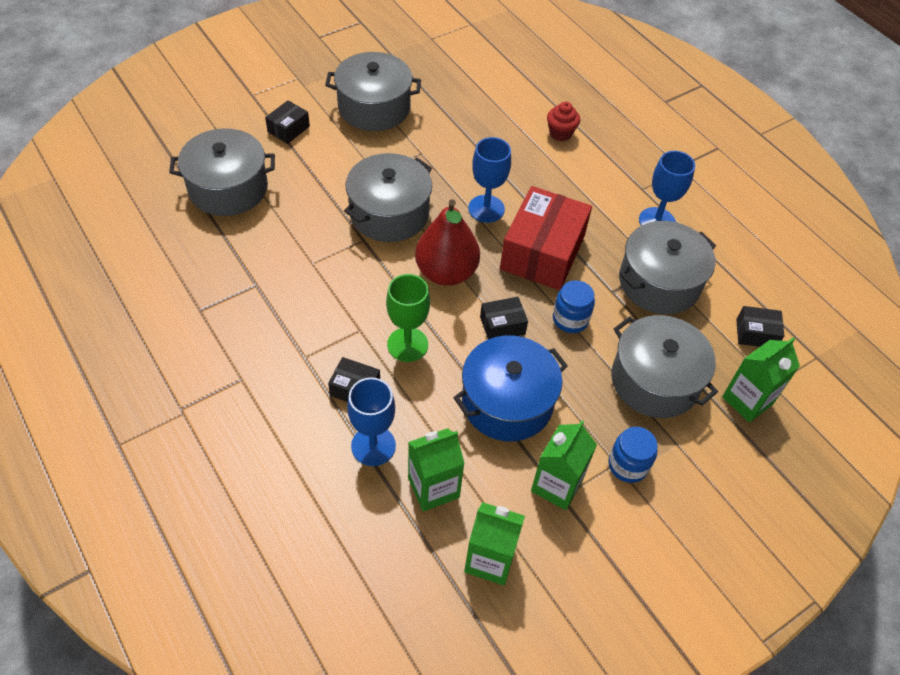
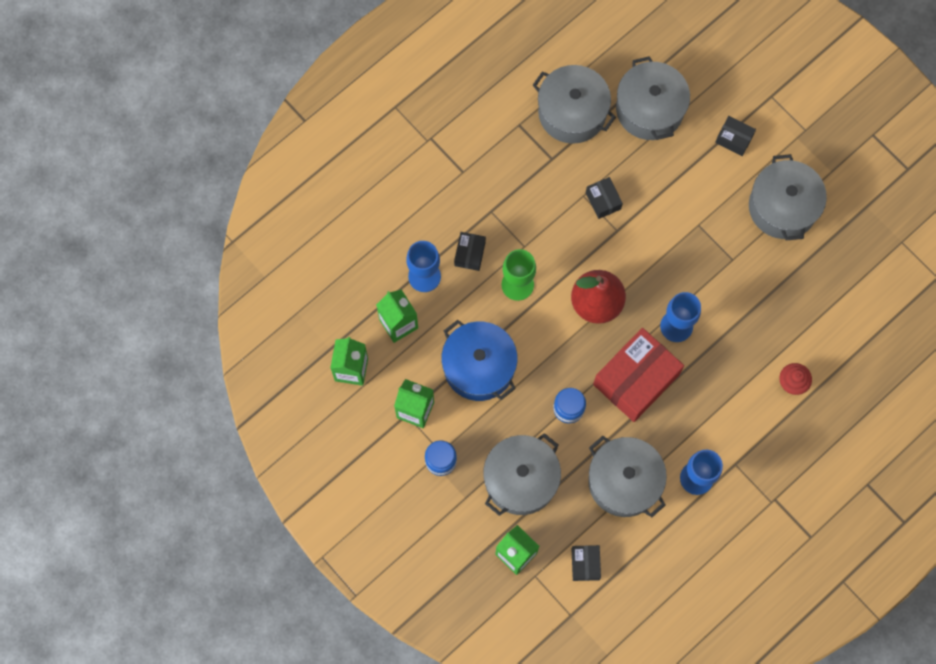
camera: 85 degrees right, 20 degrees up
grey pot [344,153,432,242] -> grey pot moved to [533,65,616,144]
black box [480,297,528,339] -> black box moved to [586,177,623,219]
red box [500,186,592,290] -> red box turned 60 degrees counterclockwise [593,328,684,422]

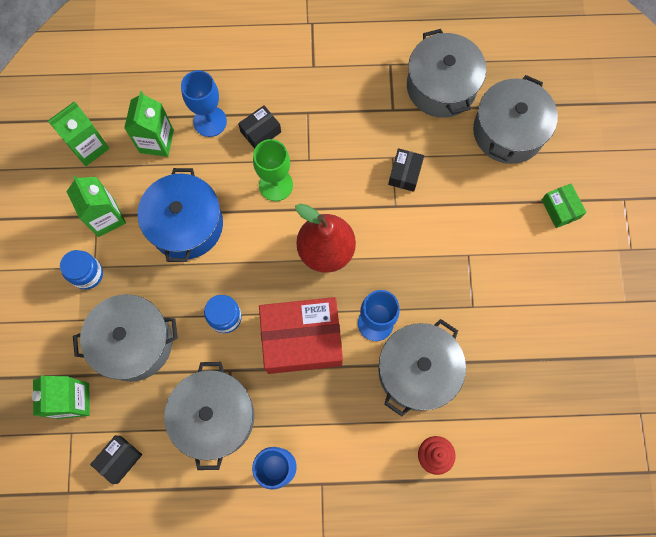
camera: 40 degrees right, 0 degrees up
black box [715,116,756,156] -> green box [542,183,587,228]
grey pot [749,154,827,240] -> grey pot moved to [378,319,466,416]

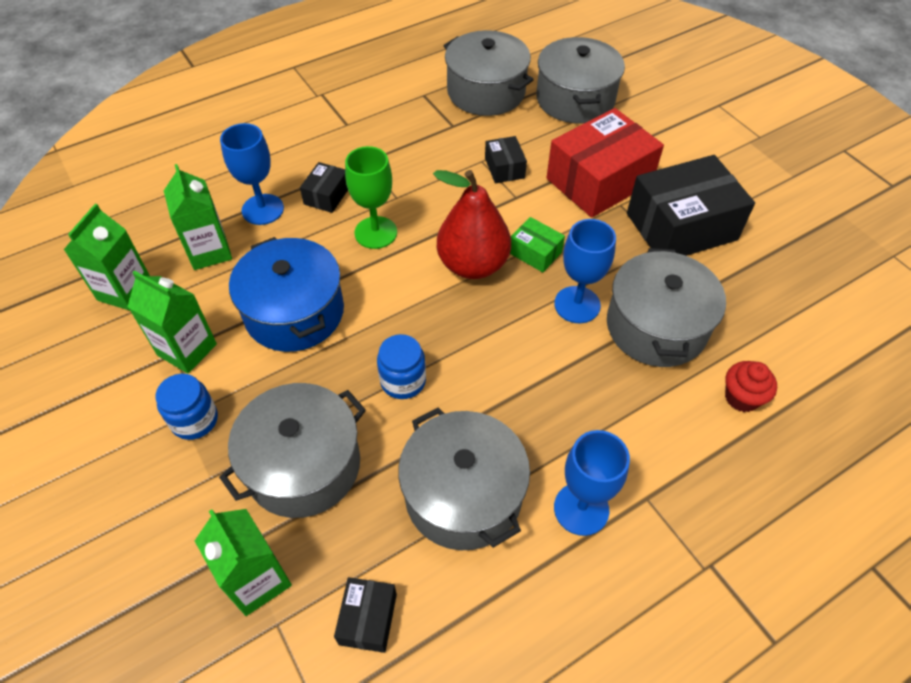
camera: 30 degrees left, 20 degrees down
red box [259,297,343,374] -> red box moved to [546,108,664,218]
green box [542,183,587,228] -> green box moved to [510,217,565,272]
none -> black box [627,155,755,256]

